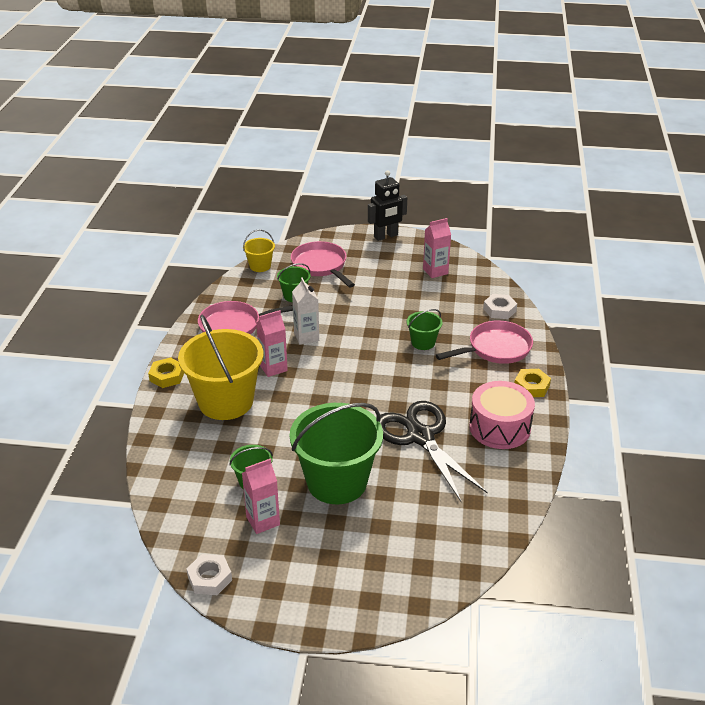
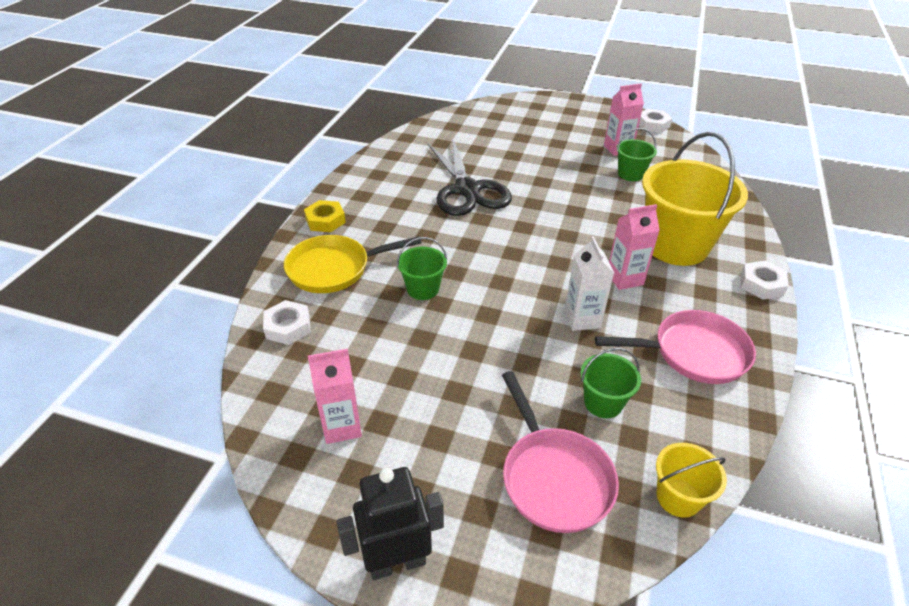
camera: 170 degrees left, 5 degrees up
yellow nut [148,357,184,388] -> white nut [741,261,789,299]
green bucket [289,403,383,504] -> none
pink pan [436,321,533,364] -> yellow pan [284,235,422,293]
pink drum [469,381,535,449] -> none

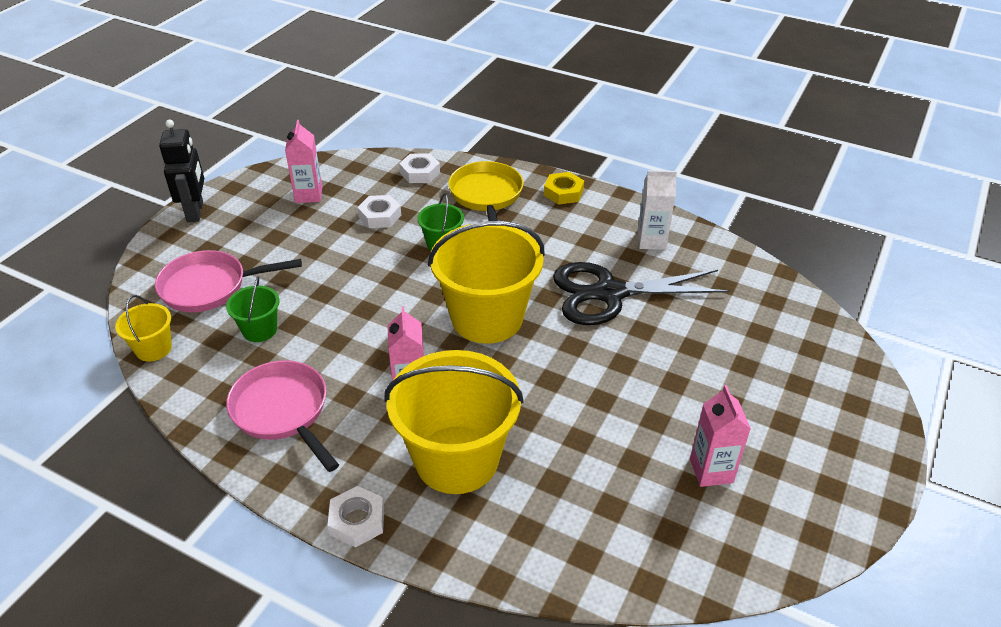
camera: 100 degrees right, 0 degrees up
white carton [564,236,614,331] -> white carton moved to [637,170,677,250]
pink pan [595,310,756,384] -> pink pan turned 135 degrees clockwise [226,360,339,472]
green bucket [617,128,657,181] -> none
white nut [639,109,673,133] -> white nut moved to [357,195,401,228]
none -> yellow bucket [428,221,545,344]

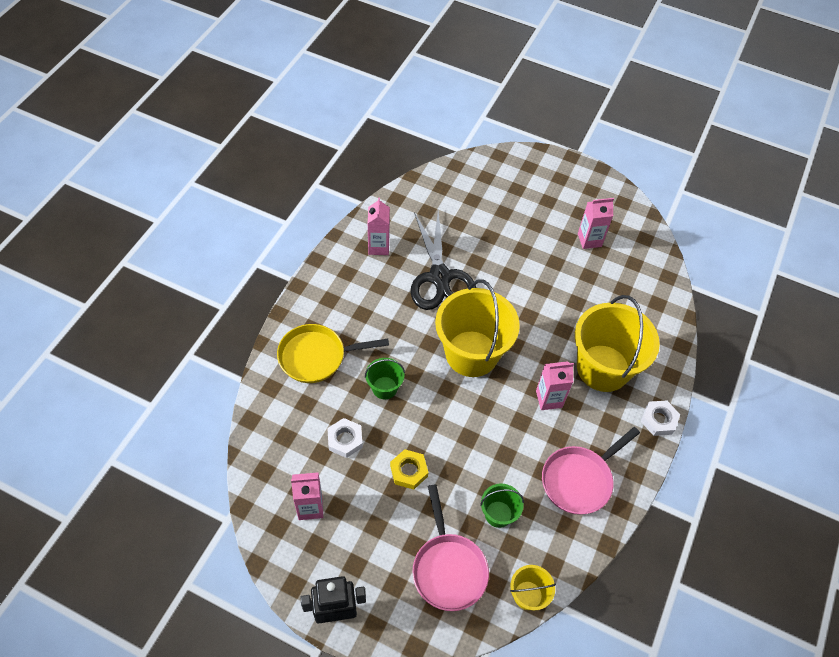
camera: 95 degrees left, 15 degrees up
white nut [399,153,440,183] -> none
yellow nut [544,172,584,205] -> yellow nut moved to [390,449,428,490]
white carton [637,170,677,250] -> pink carton [368,197,390,255]

